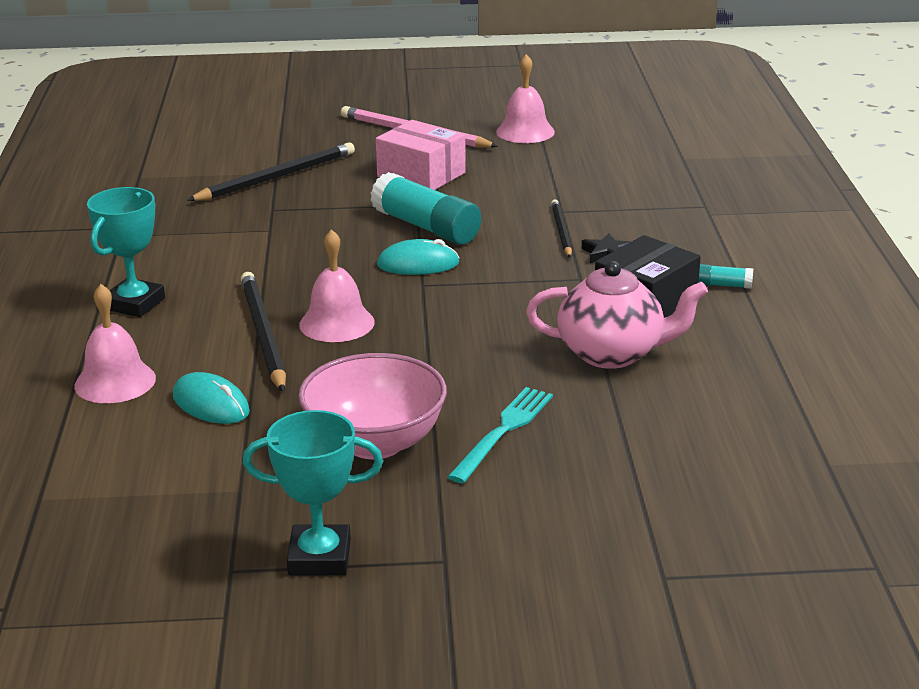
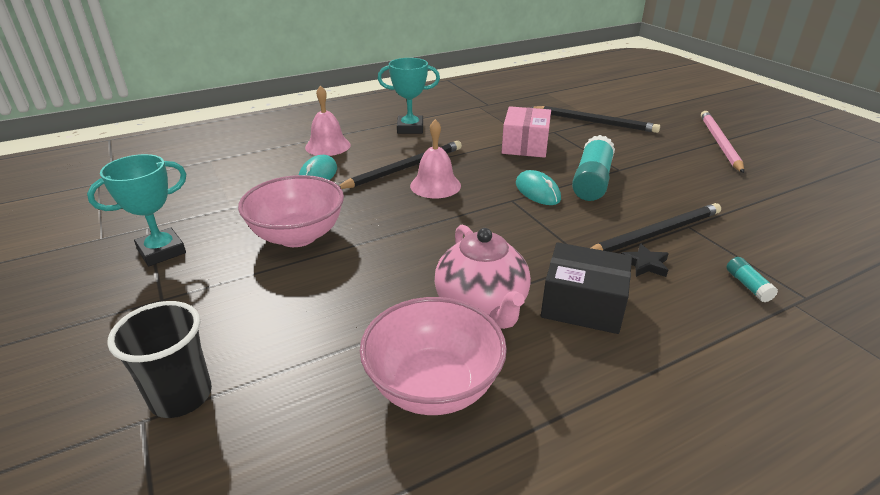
camera: 65 degrees right, 5 degrees up
turquoise trophy [243,410,383,575] -> turquoise trophy turned 75 degrees clockwise [87,154,186,266]
pink box [376,120,466,190] -> pink box moved to [502,106,551,158]
turquoise fork [448,387,553,483] -> none
pink bell [496,54,555,143] -> none
black pencil [551,200,572,258] -> black pencil [591,203,721,252], size x1.67
turquoise glue stick [699,264,753,289] -> turquoise glue stick moved to [727,257,778,302]
none -> black cup [107,301,212,418]
none -> pink bowl [360,297,507,415]

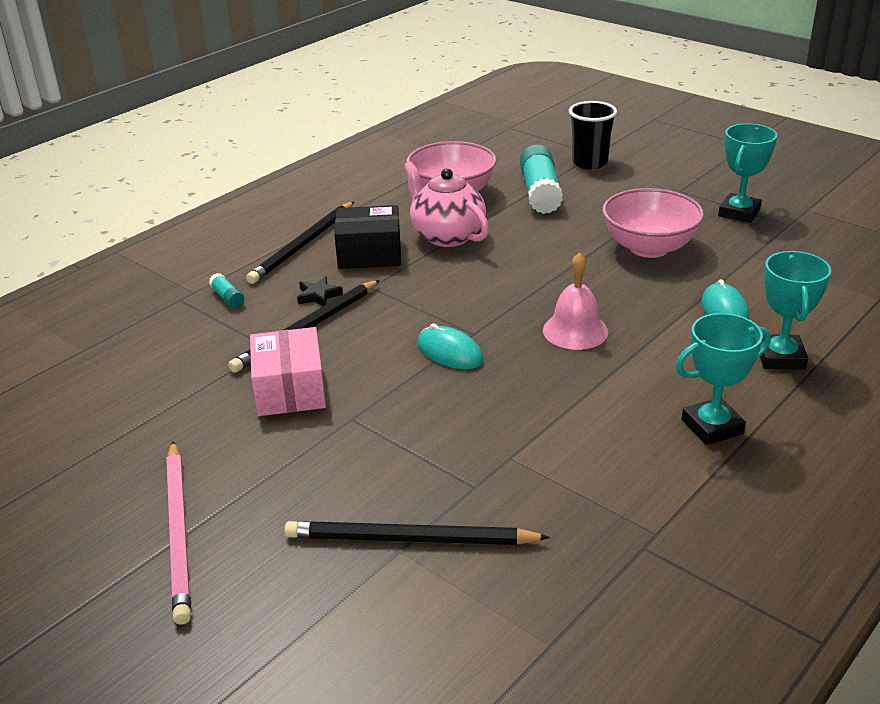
camera: 160 degrees right, 0 degrees up
pink bell [305,85,351,156] -> turquoise trophy [760,251,831,370]
black pencil [338,141,462,189] -> black pencil moved to [246,201,354,284]
pink box [502,106,551,158] -> pink box moved to [250,327,326,416]
turquoise glue stick [572,135,615,201] -> turquoise glue stick moved to [520,145,563,214]

